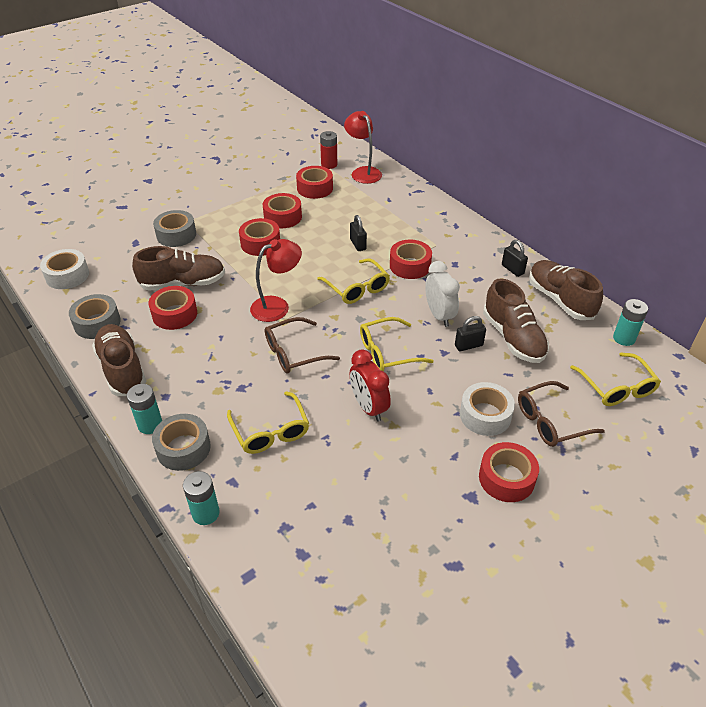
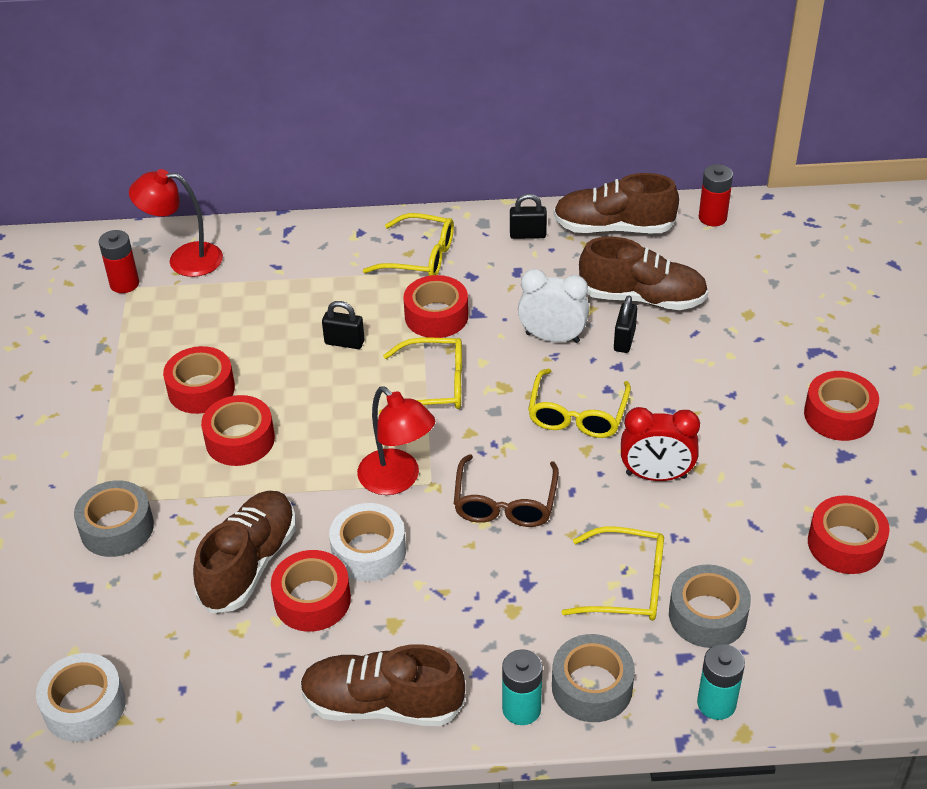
camera: 55 degrees left, 0 degrees up
grey tape [69,294,121,339] -> grey tape moved to [669,564,751,648]
red lamp [250,239,302,322] -> red lamp turned 135 degrees clockwise [357,387,435,495]
red tape [296,166,333,199] -> red tape moved to [808,495,890,574]
white tape [460,382,515,436] -> white tape moved to [329,503,406,581]
brown glasses [518,381,605,447] -> none
yellow glasses [570,353,661,406] -> yellow glasses moved to [363,213,454,276]
turquoise battery [613,299,648,346] -> red battery [699,164,733,226]

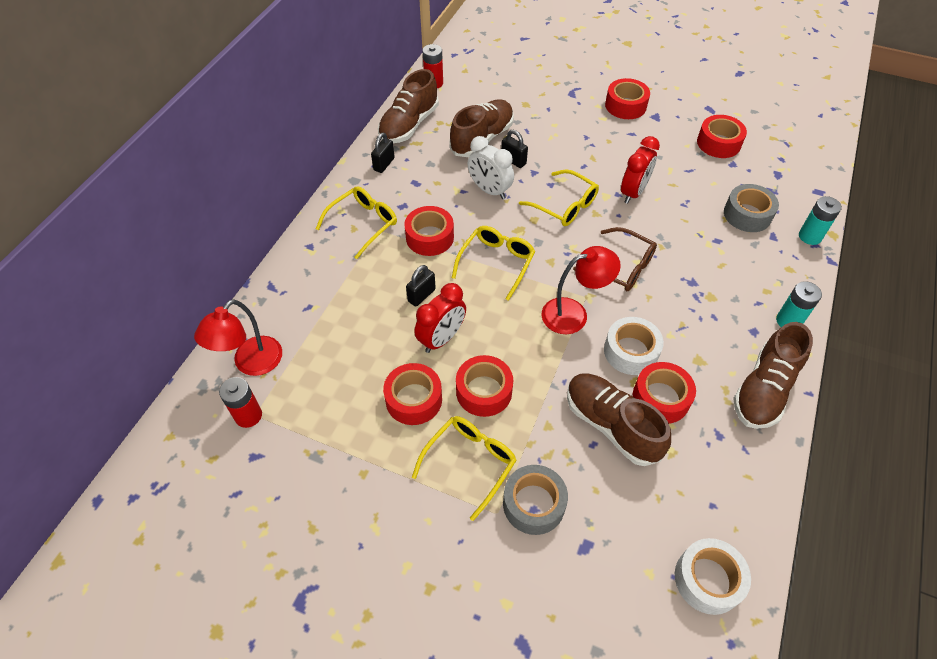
camera: 65 degrees left, 10 degrees up
white clock [518,269,589,343] -> white clock turned 90 degrees counterclockwise [468,136,514,199]
grey tape [552,634,635,722] -> none
yellow glasses [561,526,664,621] -> yellow glasses moved to [412,416,517,521]
none -> red clock [415,283,466,353]

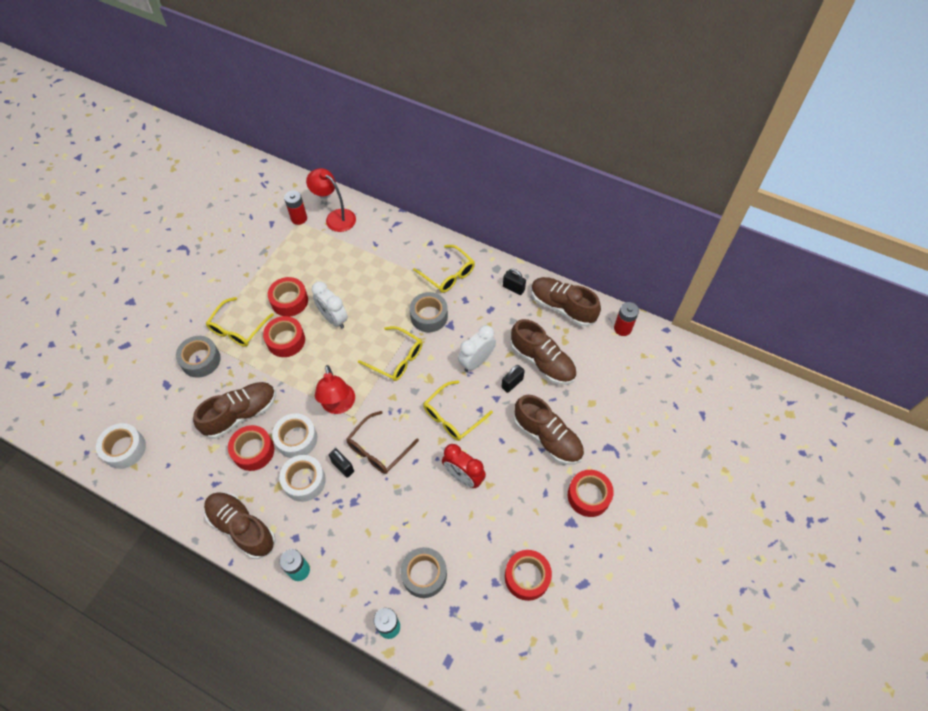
camera: 95 degrees right, 5 degrees up
red tape [404,206,454,256] -> grey tape [410,292,448,332]
black padlock [406,265,436,307] -> black padlock moved to [329,448,354,478]
yellow glasses [412,416,517,521] -> yellow glasses turned 75 degrees clockwise [206,297,274,347]
red clock [415,283,466,353] -> white clock [312,281,348,329]
none -> white tape [279,455,326,502]
none -> brown shoe [514,395,584,465]

